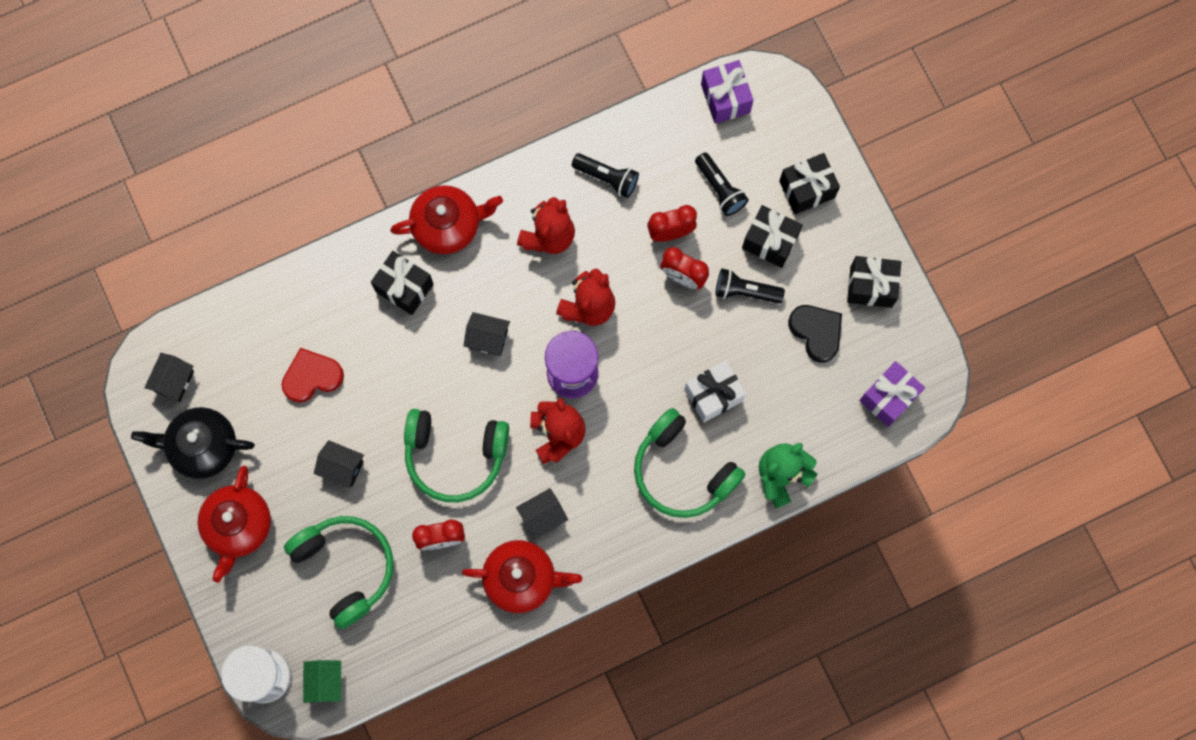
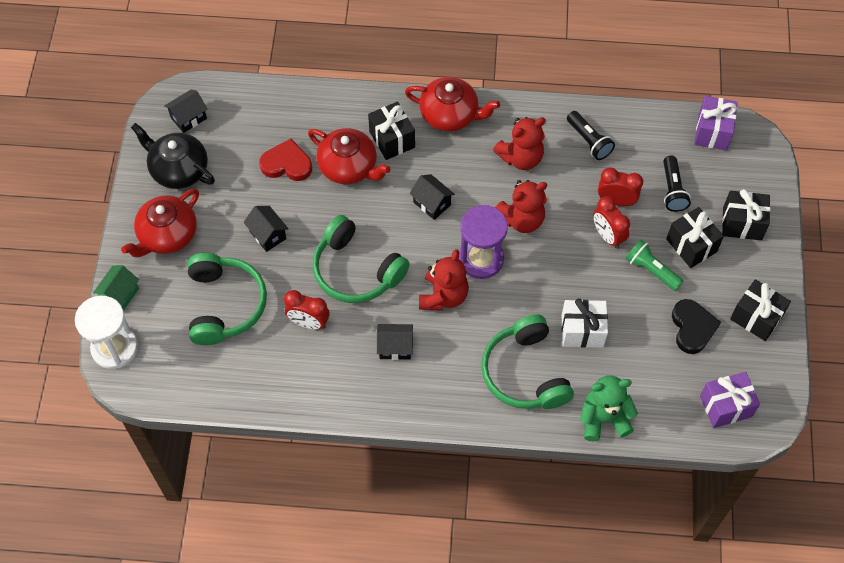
camera: 30 degrees right, 15 degrees down
green house [303,660,341,703] -> green house moved to [93,265,139,311]
red teapot [462,540,582,613] -> red teapot moved to [308,128,391,184]
black flashlight [715,269,785,303] -> green flashlight [626,239,683,291]

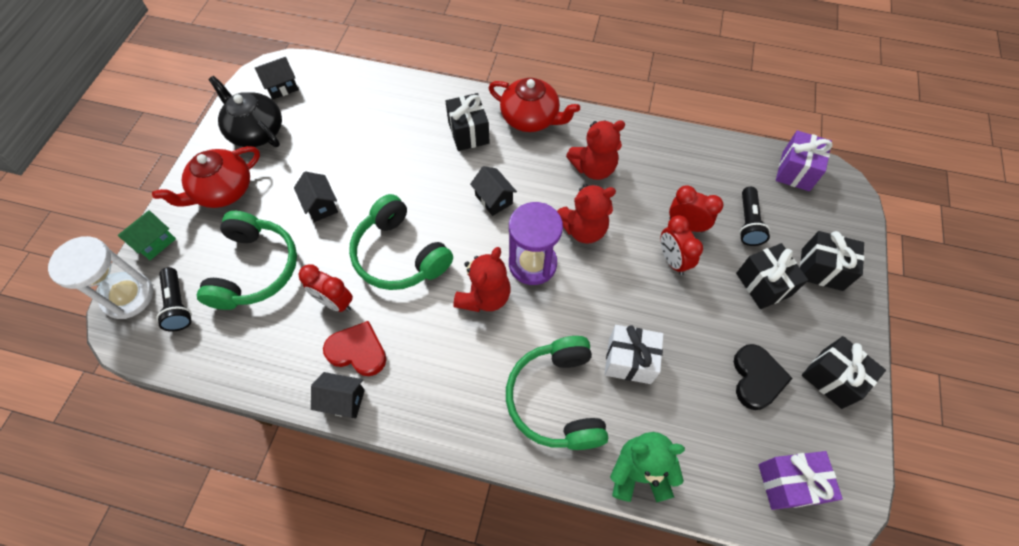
camera: 10 degrees right, 0 degrees up
red heart [259,139,312,181] -> red heart moved to [323,321,386,376]
red teapot [308,128,391,184] -> none
black house [377,324,413,360] -> black house moved to [311,372,365,418]
black flashlight [567,111,615,160] -> black flashlight moved to [156,267,192,331]
green flashlight [626,239,683,291] -> none

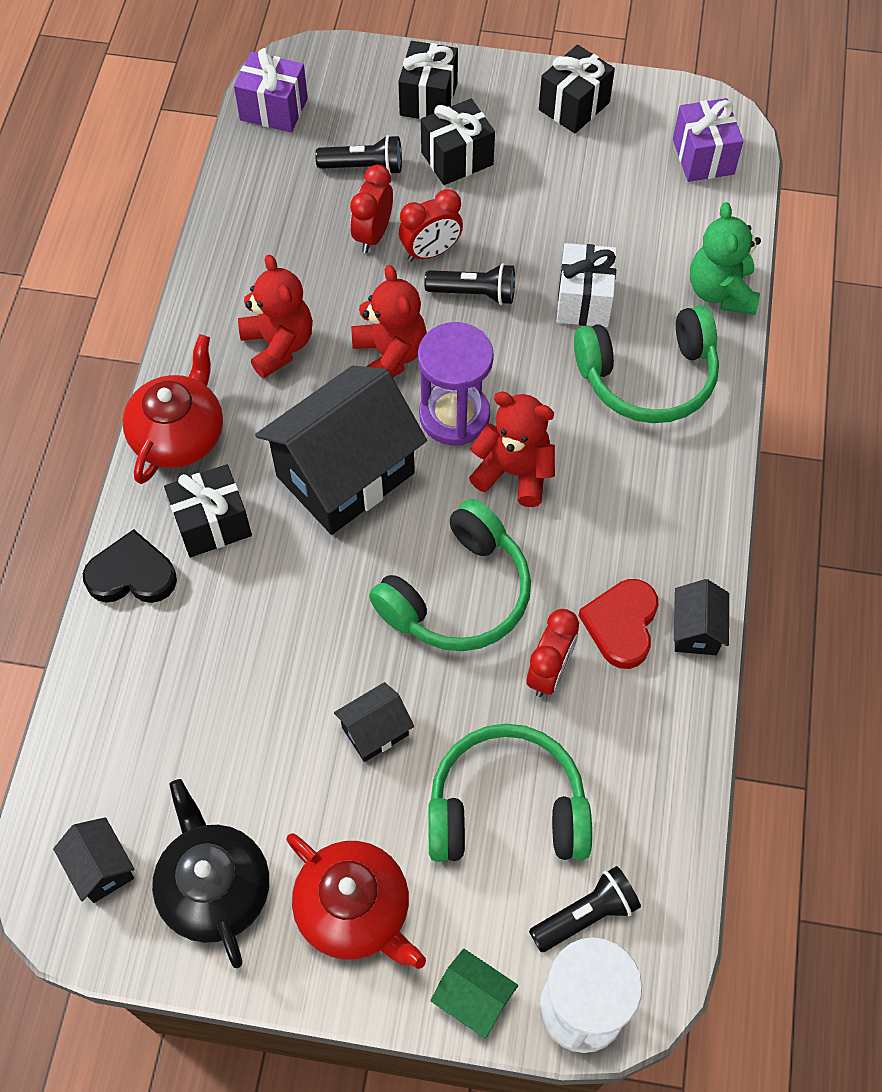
camera: 95 degrees left, 0 degrees up
black teapot [209,76,282,147] -> black teapot turned 120 degrees clockwise [152,779,269,968]
black house [470,166,517,216] -> black house [255,365,427,535], size x2.24
black heart [734,344,793,410] -> black heart moved to [83,529,177,603]
none -> black flashlight [424,263,515,305]

